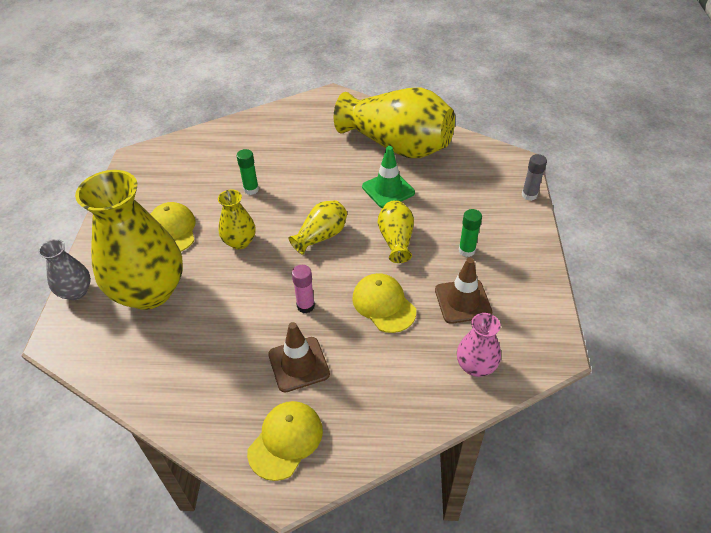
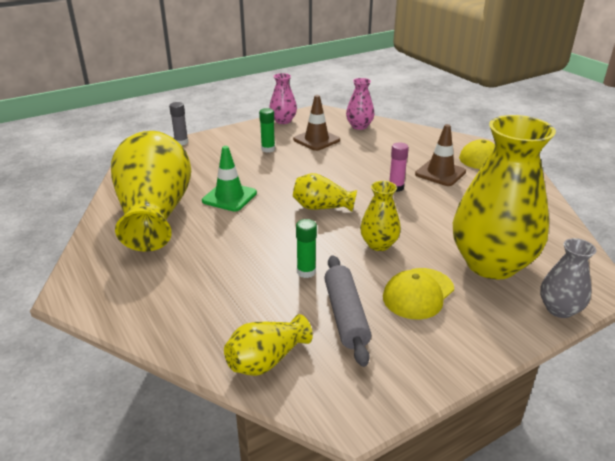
camera: 125 degrees left, 15 degrees down
yellow cap [352,273,416,333] -> none
yellow vase [378,200,414,263] -> yellow vase moved to [224,314,313,376]
none -> pink vase [269,73,297,124]
none -> grey rolling pin [324,255,371,367]

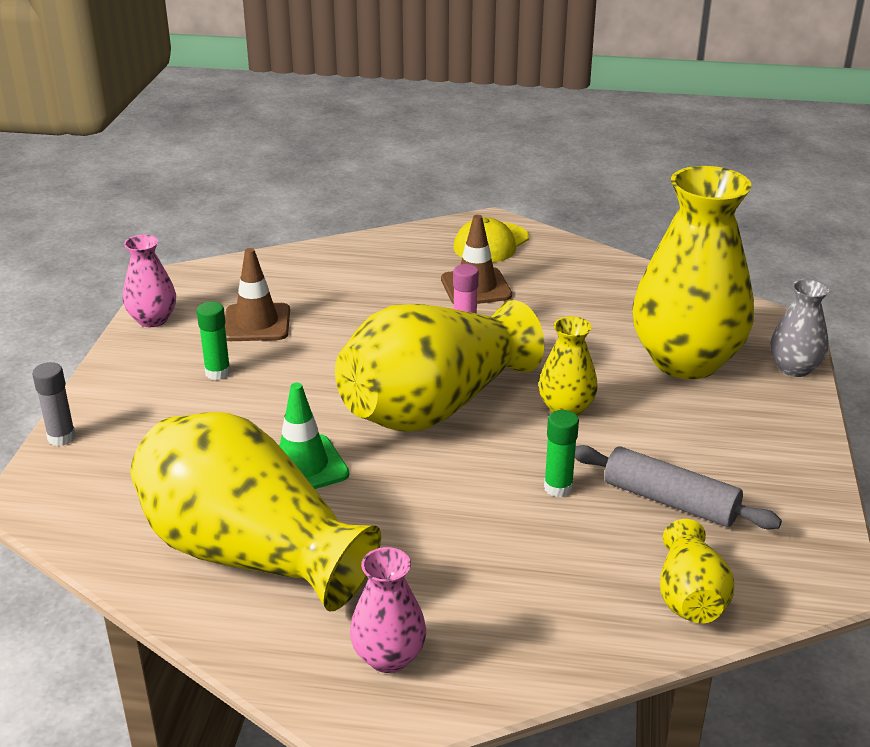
camera: 50 degrees left, 0 degrees up
yellow vase [293,173,357,212] -> yellow vase [335,300,544,432], size x2.12
pink vase [346,78,374,130] -> pink vase moved to [350,547,426,673]
yellow cap [383,268,454,320] -> none

